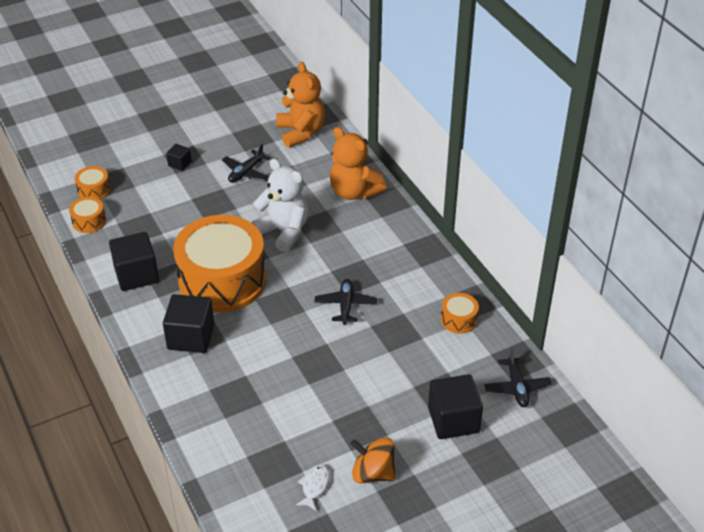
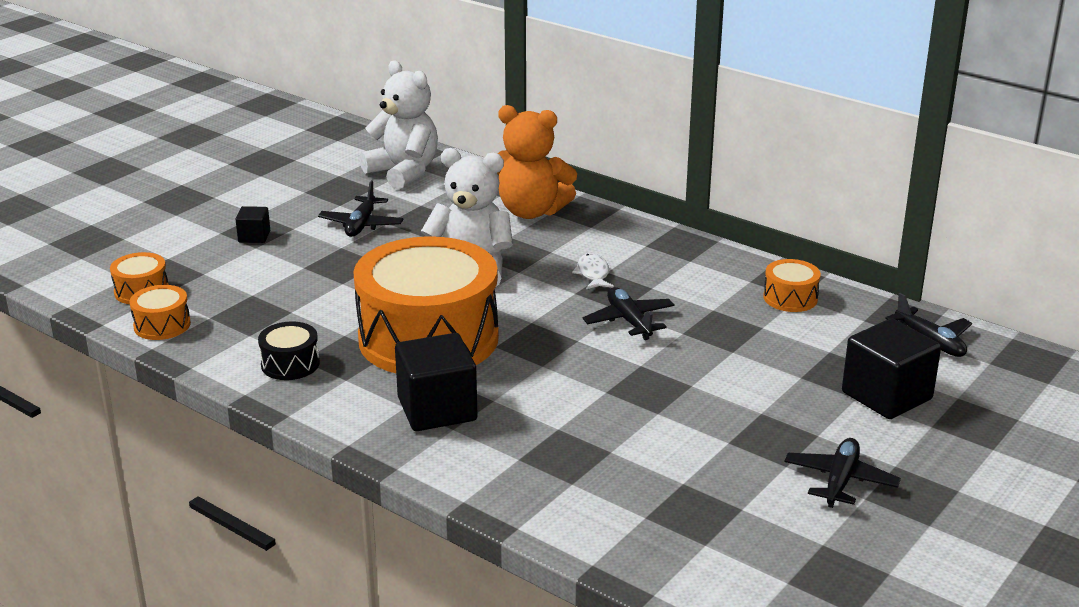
camera: 25 degrees left, 15 degrees down
black cube [109,232,159,291] -> black drum [258,321,320,380]
orange teddy bear [276,62,325,148] -> white teddy bear [360,61,438,189]
white fish [295,464,330,511] -> white fish moved to [572,253,614,289]
orange spinning top [350,438,396,484] -> black plane [784,438,901,508]

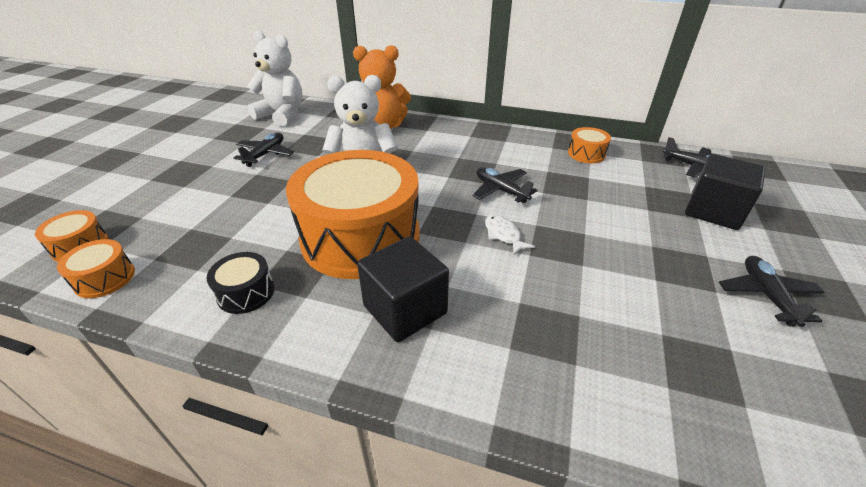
camera: 20 degrees left, 10 degrees up
black cube [235,206,270,243] -> none
black plane [318,180,403,237] -> black plane turned 150 degrees counterclockwise [234,133,294,167]
white fish [572,253,614,289] -> white fish moved to [485,215,535,255]

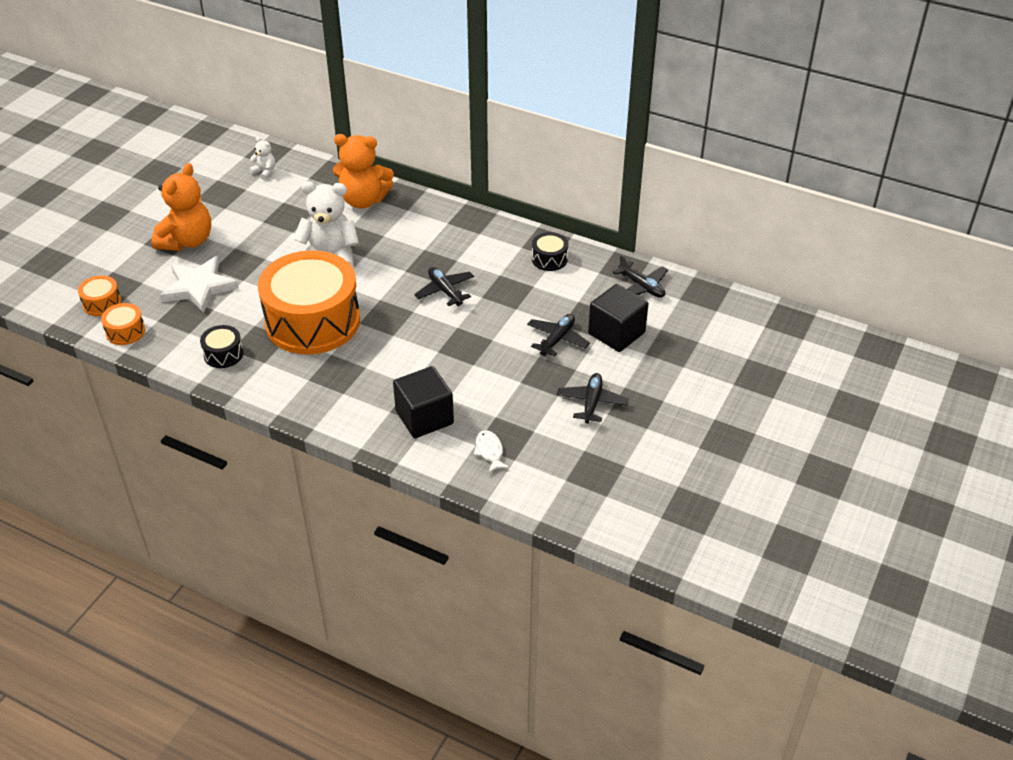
camera: 10 degrees right, 5 degrees up
black plane [234,133,294,167] -> black plane moved to [527,314,590,357]
white teddy bear [247,31,302,126] -> white teddy bear [249,137,275,180], size x0.47
black cube [357,236,449,342] -> black cube moved to [393,366,454,438]
white fish [485,215,535,255] -> white fish moved to [474,430,510,473]
orange drum [568,127,611,163] -> black drum [532,232,568,271]
none -> orange teddy bear [151,163,211,251]
none -> white star [160,256,239,313]

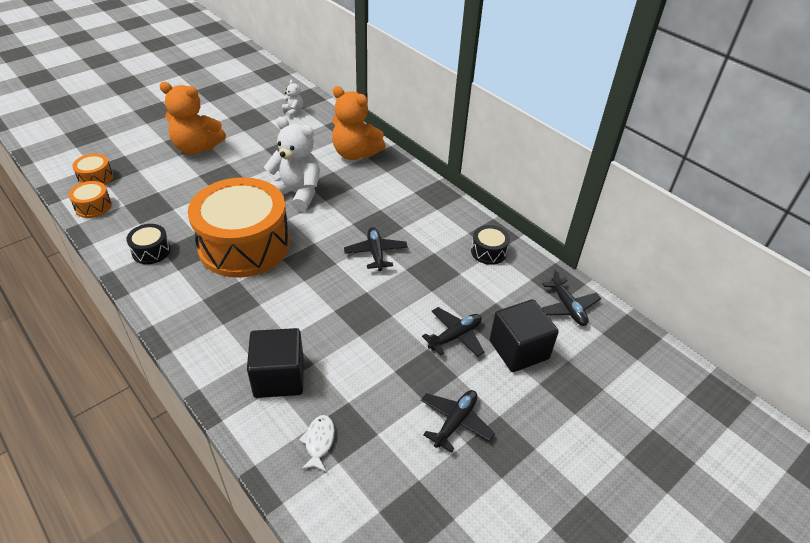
camera: 20 degrees right, 0 degrees up
orange teddy bear [151,163,211,251] -> orange teddy bear turned 60 degrees clockwise [160,82,226,154]
white star [160,256,239,313] -> none

